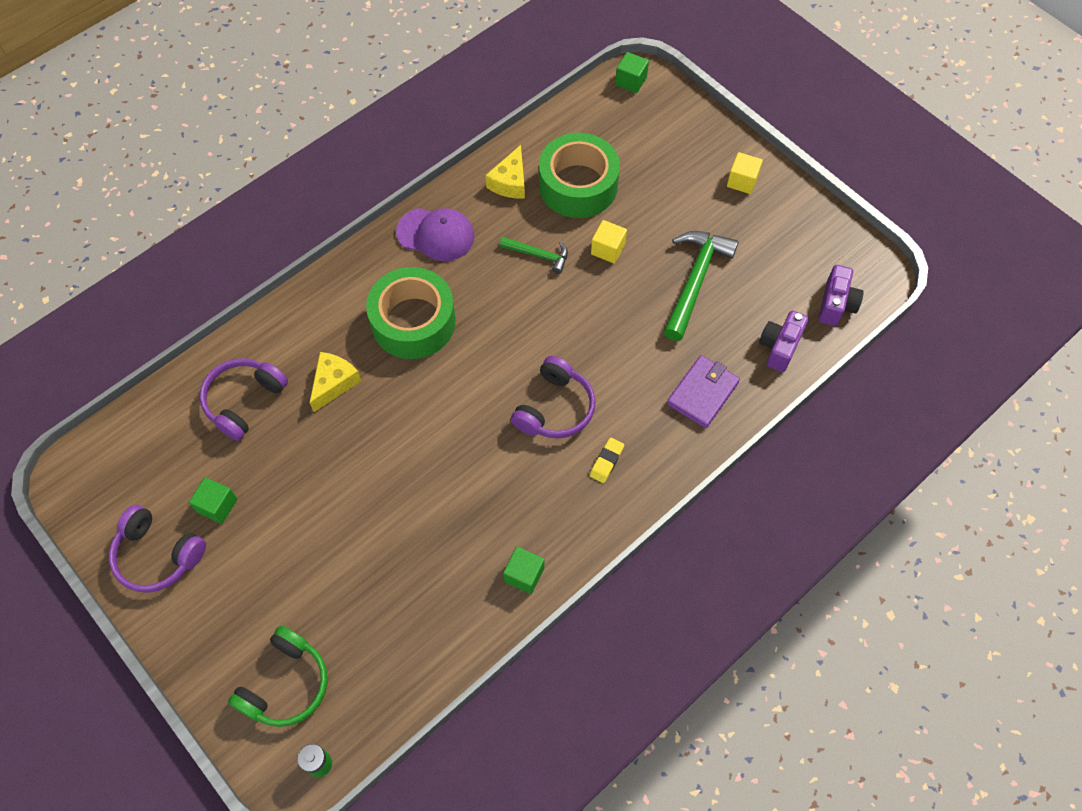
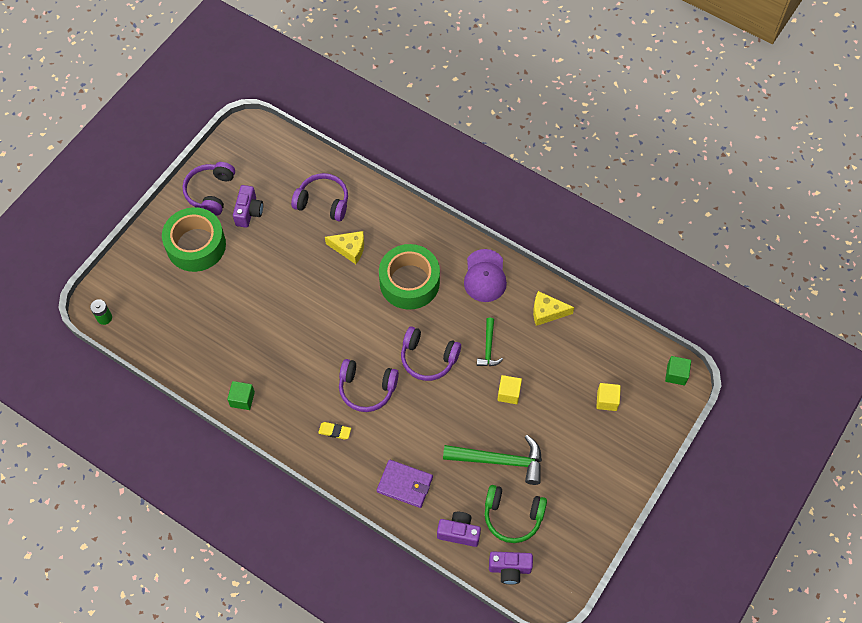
camera: 75 degrees right, 0 degrees up
green cube [189,477,238,524] -> purple camera [233,185,263,228]
green headphones [228,626,328,727] -> green headphones moved to [485,485,547,543]
green tape [539,133,620,218] -> green tape moved to [162,207,226,272]
yellow cube [727,152,763,194] -> yellow cube moved to [596,383,621,411]
none -> purple headphones [401,326,461,381]

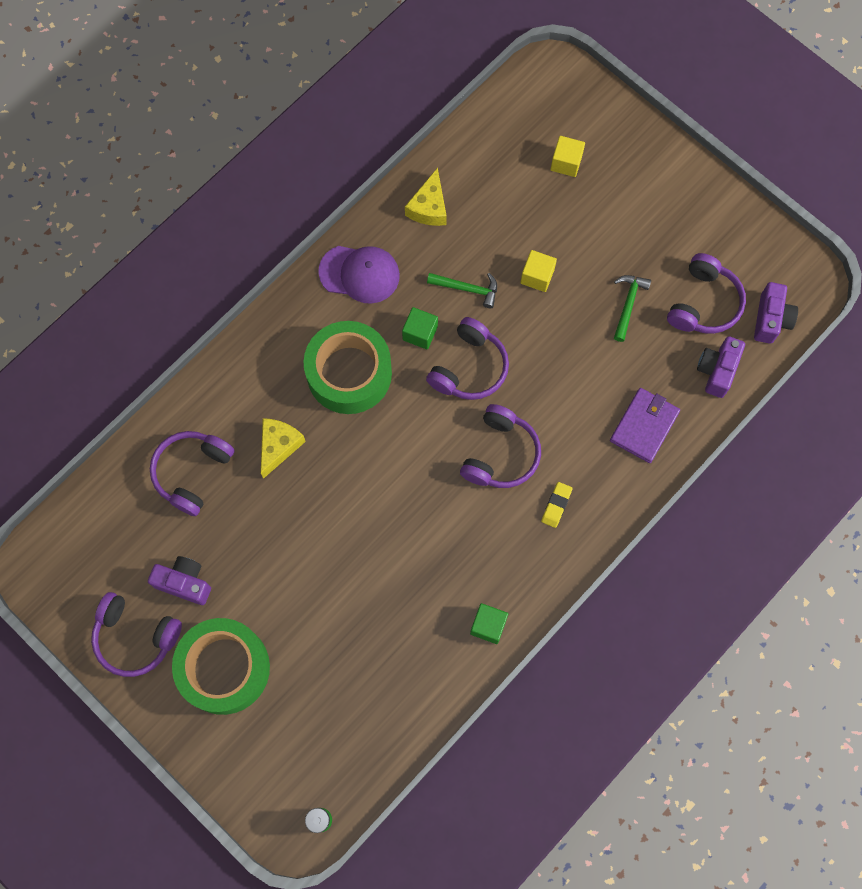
camera: 80 degrees left, 10 degrees up
green hammer [443,435,542,485] -> green hammer [614,275,651,342], size x0.55
green headphones [485,485,547,543] -> purple headphones [667,253,746,334]
green cube [665,356,691,385] -> green cube moved to [402,307,438,350]

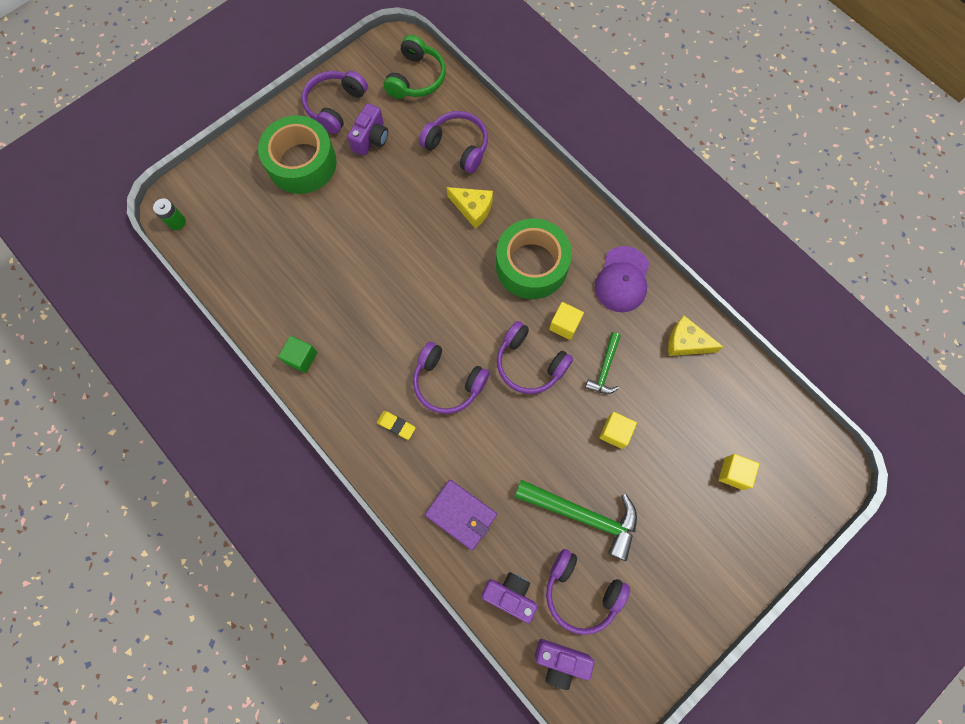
camera: 95 degrees right, 0 degrees up
green cube [402,307,438,350] -> yellow cube [549,302,584,340]
green hammer [614,275,651,342] -> green hammer [515,480,637,561], size x1.81
none -> green headphones [384,35,446,99]

